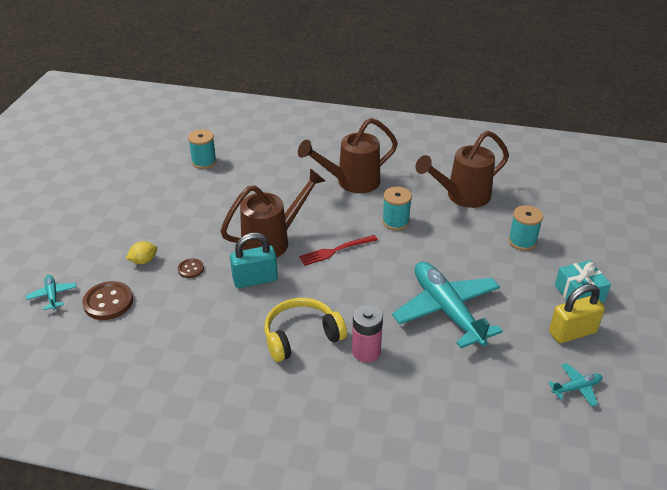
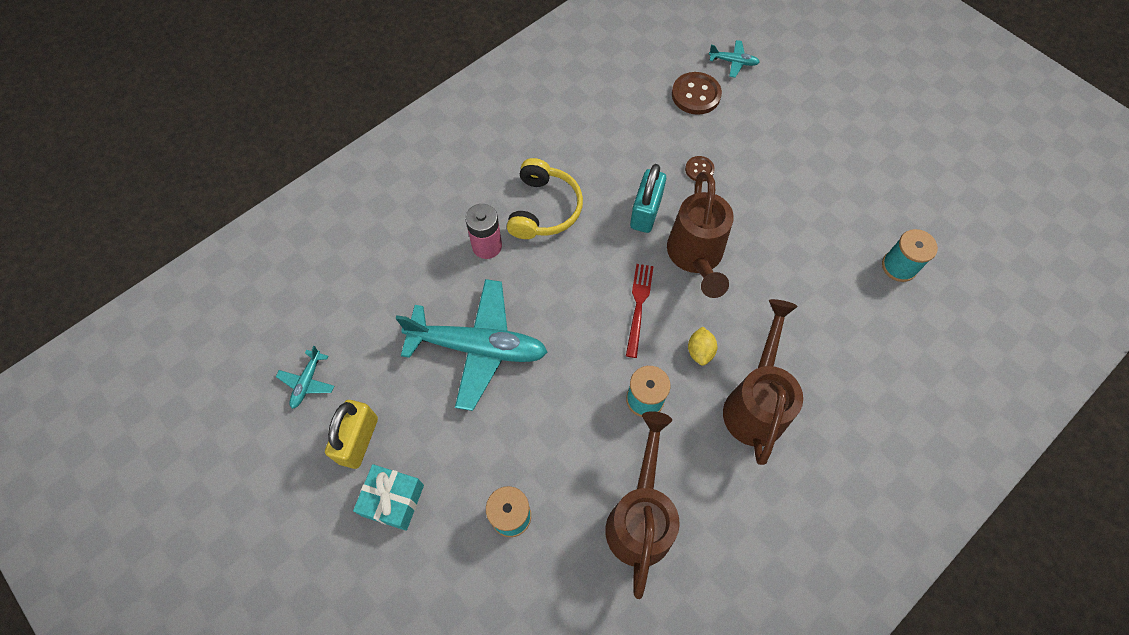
camera: 125 degrees right, 25 degrees up
yellow lemon [126,241,157,264] -> yellow lemon moved to [688,326,717,366]

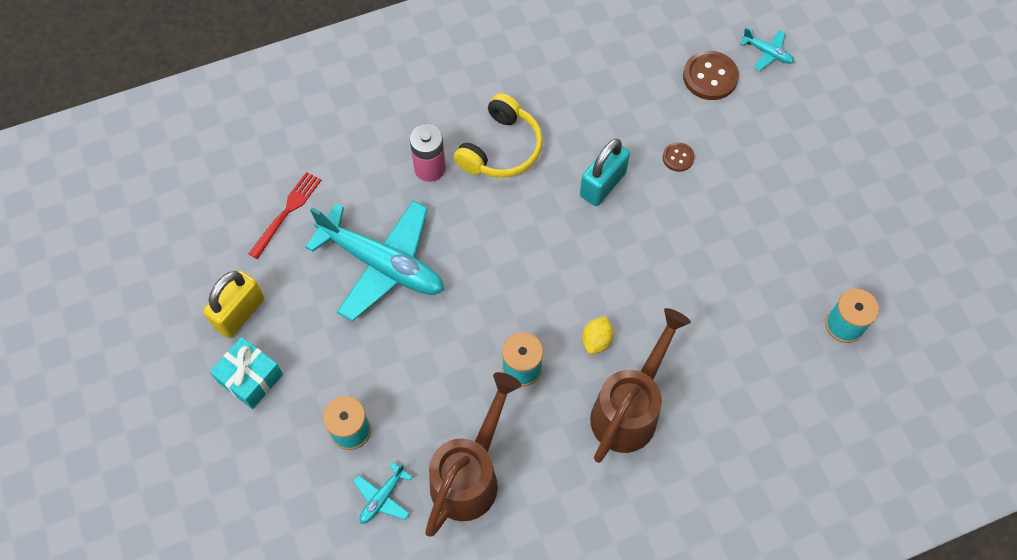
camera: 20 degrees right, 0 degrees up
turquoise plane [276,346,334,409] -> turquoise plane moved to [353,462,413,524]
red fork [626,264,654,358] -> red fork moved to [249,172,321,259]
brown watering can [667,172,734,298] -> none

